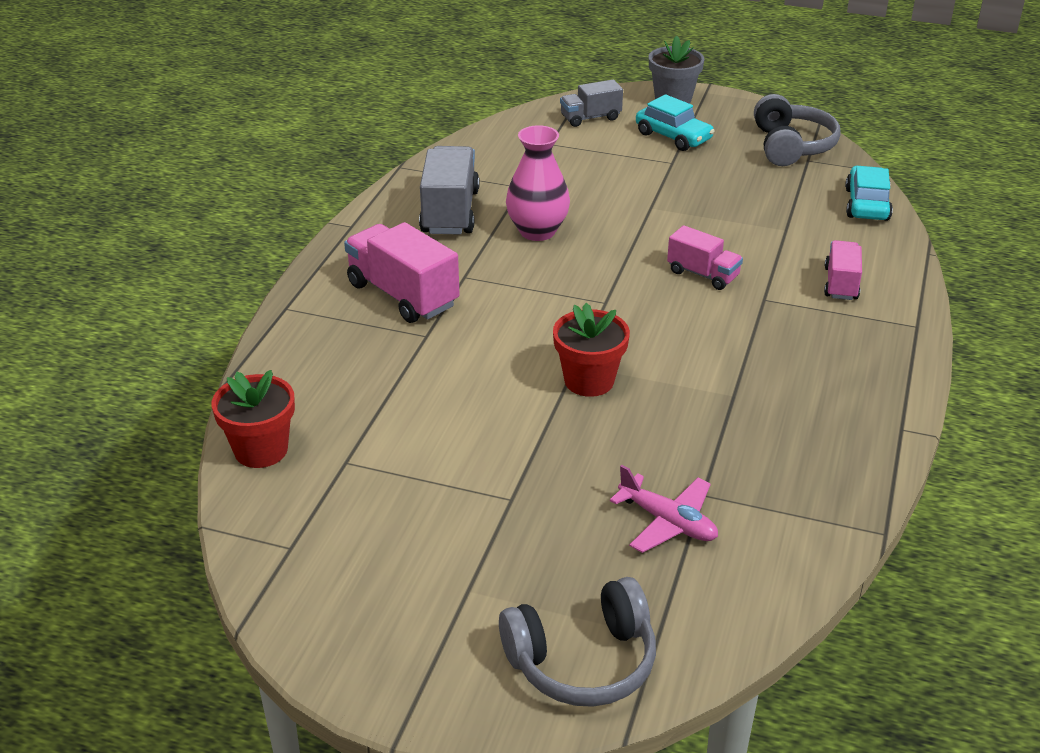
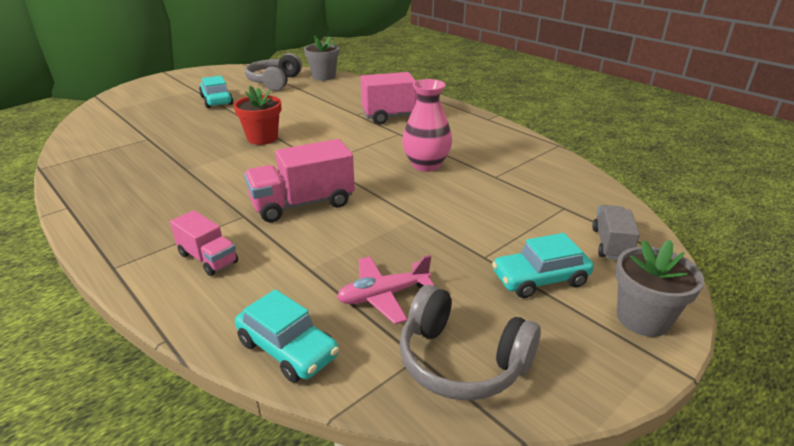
camera: 120 degrees right, 5 degrees down
red flower pot [212,370,295,468] -> grey flower pot [304,35,339,81]
grey truck [419,146,480,235] -> none
grey headphones [499,577,656,707] -> grey headphones moved to [245,53,302,91]
pink plane [610,465,718,553] -> pink plane moved to [337,255,435,324]
pink truck [667,225,743,290] -> pink truck [244,139,355,223], size x1.69
none -> turquoise car [199,76,233,108]

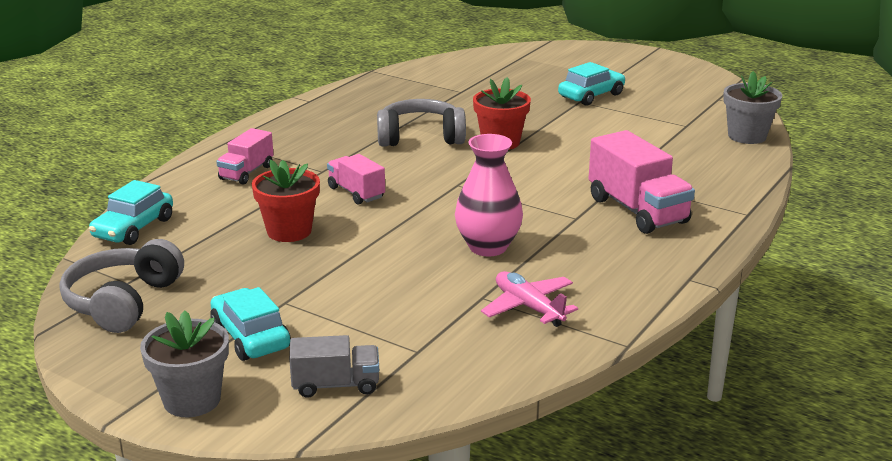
camera: 75 degrees right, 5 degrees down
pink truck [244,139,355,223] -> pink truck [327,154,385,205], size x0.59
grey headphones [245,53,302,91] -> grey headphones moved to [377,99,466,147]
pink plane [337,255,435,324] -> pink plane moved to [481,271,578,327]
none -> red flower pot [252,160,320,242]

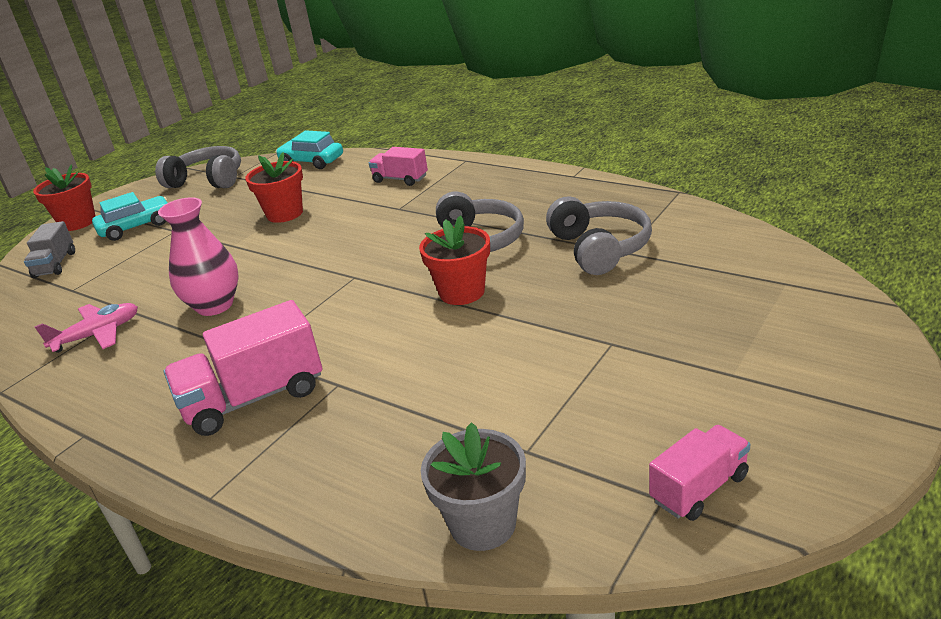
camera: 95 degrees right, 5 degrees up
grey flower pot [140,311,229,417] -> red flower pot [33,165,95,231]
pink truck [327,154,385,205] -> pink truck moved to [649,425,751,521]
turquoise car [558,62,626,106] -> none
none -> grey headphones [546,196,652,275]

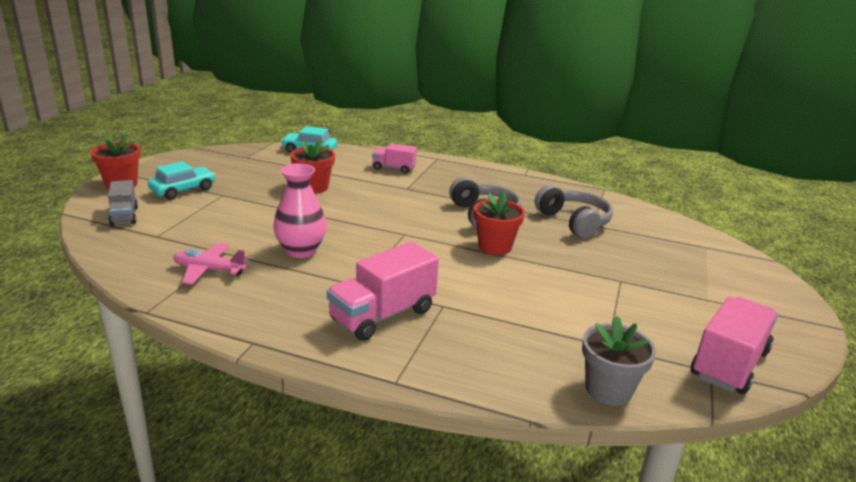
camera: 20 degrees left, 5 degrees down
pink plane [35,303,138,353] -> pink plane turned 120 degrees counterclockwise [173,243,249,285]
grey headphones [155,146,241,188] -> none
pink truck [649,425,751,521] -> pink truck [691,296,778,395], size x1.69

